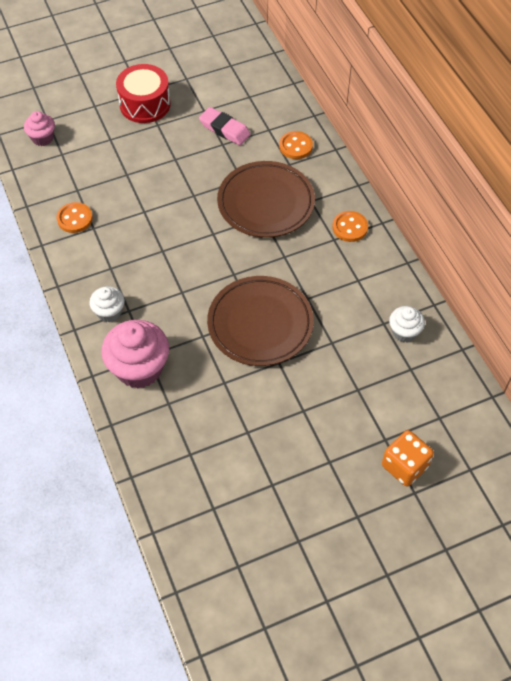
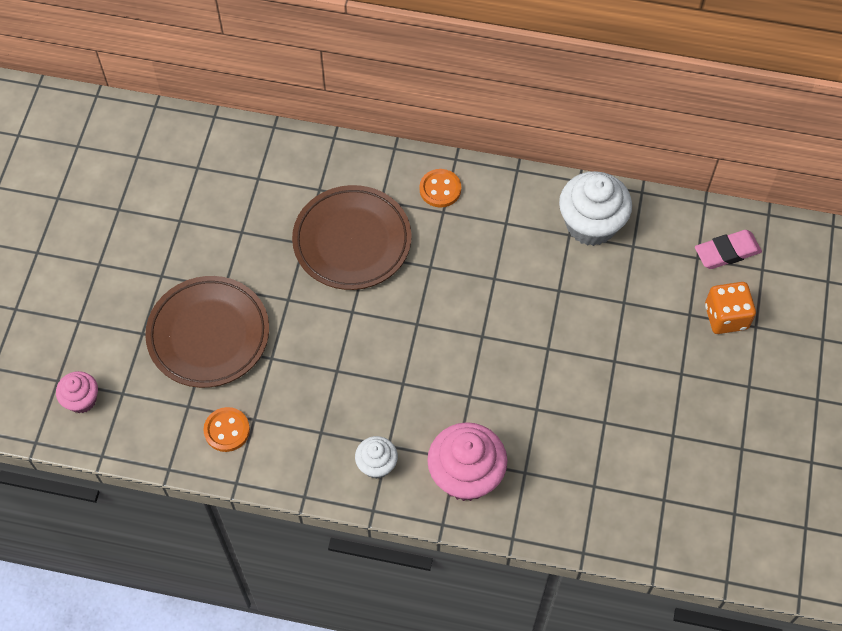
camera: 55 degrees left, 5 degrees up
red drum [116,64,171,123] -> none
pink eraser [199,107,251,145] -> pink eraser moved to [695,230,762,269]
brown plate [207,276,314,366] -> brown plate moved to [145,276,269,388]
orange button [279,131,313,159] -> none
white cupcake [389,306,425,342] -> white cupcake [559,171,632,246], size x1.83

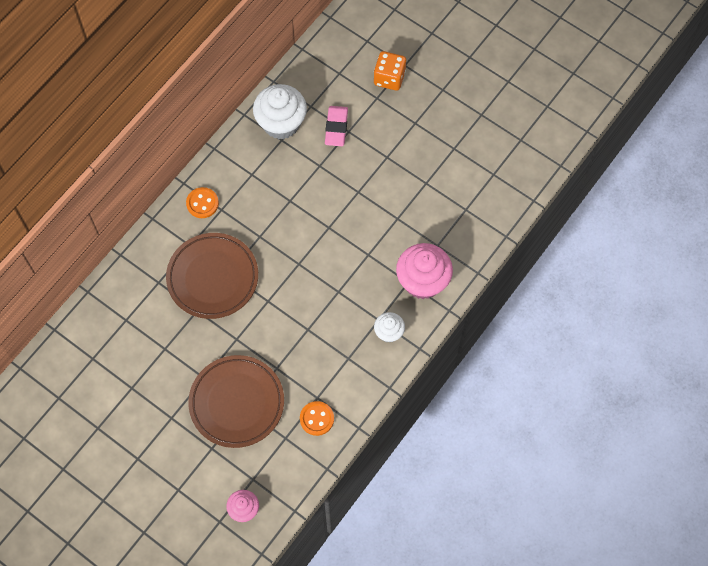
camera: 65 degrees left, 5 degrees up
pink eraser [695,230,762,269] -> pink eraser moved to [325,106,348,146]

